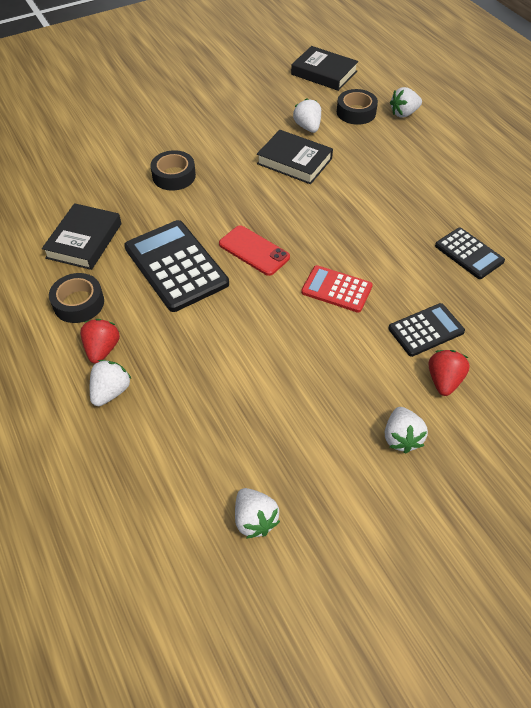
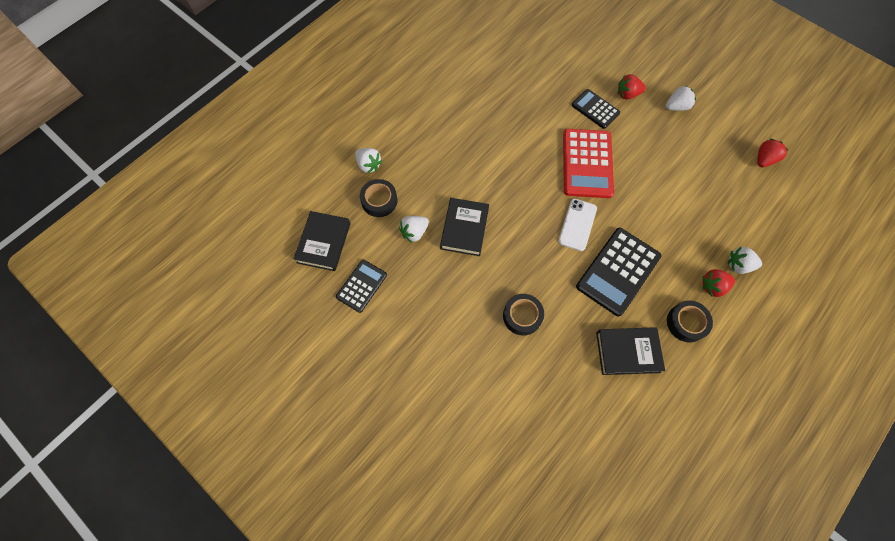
camera: 110 degrees left, 15 degrees up
red phone [219,226,290,276] -> white phone [558,199,597,251]
white strawberry [235,488,280,539] -> red strawberry [757,139,789,167]
red calculator [301,265,373,313] -> red calculator [563,129,614,198], size x1.71
black calculator [435,228,505,279] -> black calculator moved to [336,260,387,313]

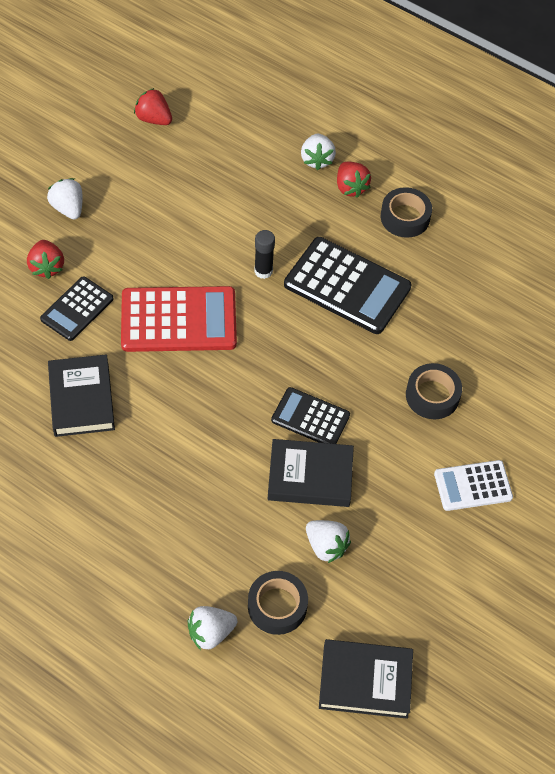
camera: 100 degrees left, 10 degrees down
black calculator [336,260,387,313] -> black calculator moved to [271,387,350,444]
white strawberry [355,148,382,173] -> white strawberry turned 150 degrees counterclockwise [188,606,237,650]
white phone [558,199,597,251] -> none
black book [596,327,665,375] -> black book moved to [48,354,115,437]
none -> black glue stick [254,230,275,279]
none -> white calculator [434,460,513,511]

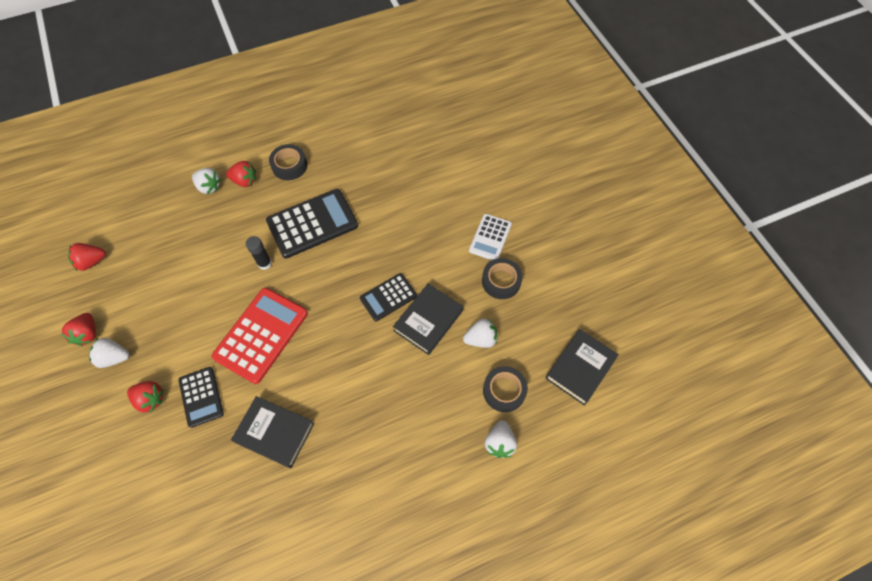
camera: 55 degrees left, 5 degrees up
black tape [406,363,462,419] -> black tape moved to [482,258,523,299]
none -> red strawberry [61,313,96,346]

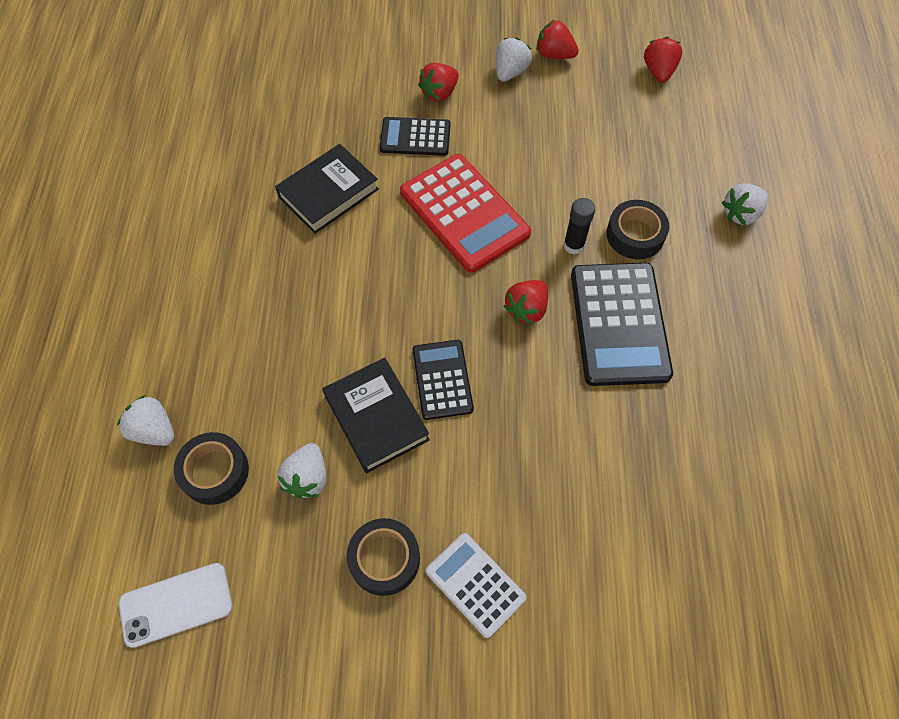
camera: 115 degrees right, 0 degrees up
red strawberry [226,161,256,187] -> red strawberry moved to [504,280,548,325]
black tape [269,144,307,180] -> black tape moved to [607,200,669,259]
black book [545,329,619,406] -> white phone [118,563,233,648]

